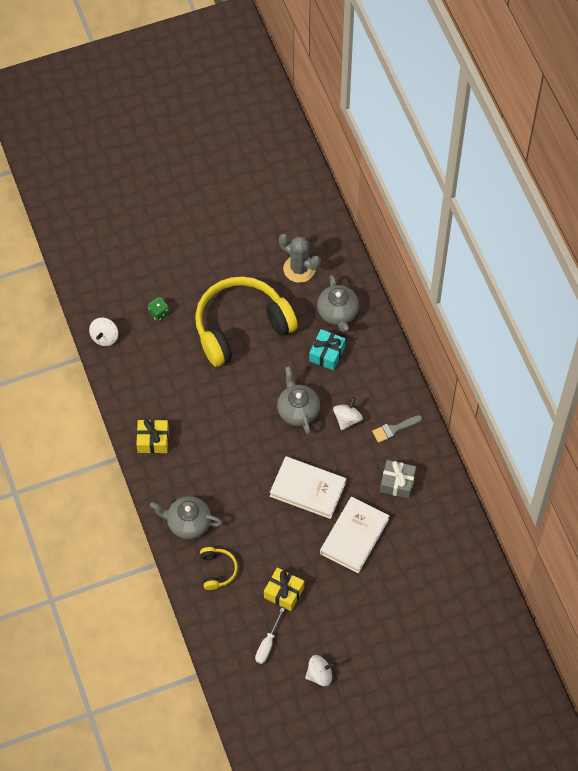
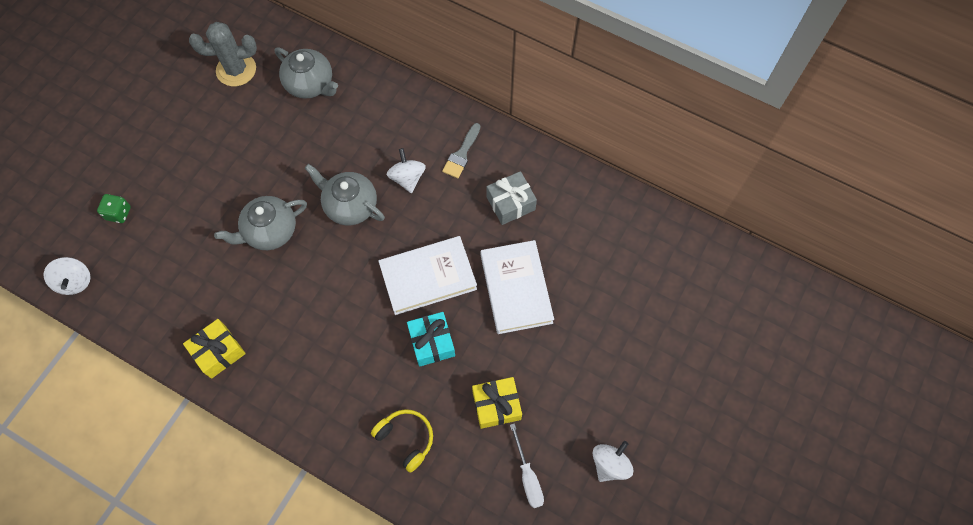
camera: 40 degrees left, 5 degrees up
grey teapot [150,496,223,539] -> grey teapot moved to [214,196,307,250]
yellow headphones [195,276,298,367] -> none
turquoise gift [309,329,345,370] -> turquoise gift moved to [407,312,455,367]

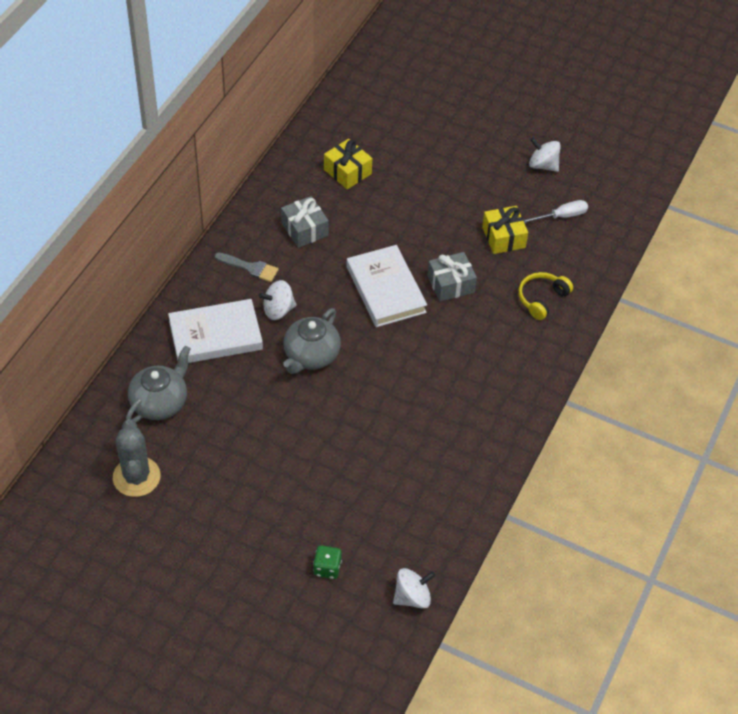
camera: 95 degrees left, 15 degrees down
yellow gift [183,319,246,379] -> yellow gift moved to [324,139,372,189]
grey teapot [214,196,307,250] -> none
turquoise gift [407,312,455,367] -> grey gift [427,252,477,302]
white book [481,240,554,334] -> white book moved to [168,299,263,363]

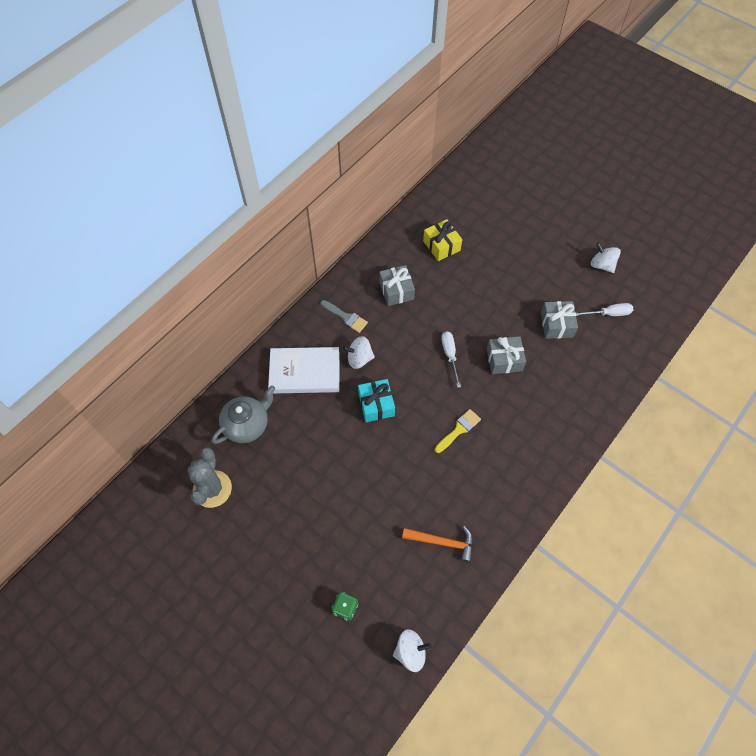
camera: 15 degrees right, 10 degrees up
grey teapot [283,308,341,374] -> turquoise gift [358,379,395,422]
white book [346,245,427,327] -> white screwdriver [441,331,461,388]
yellow gift [482,206,528,254] -> grey gift [541,301,578,339]
yellow headphones [519,272,573,320] -> none
none -> orange hammer [402,526,473,562]
none -> yellow brush [435,409,481,453]

